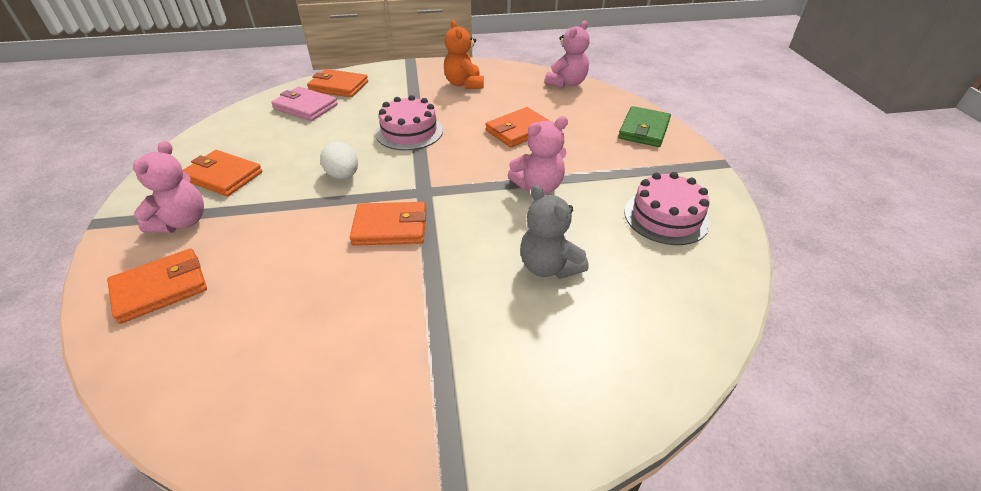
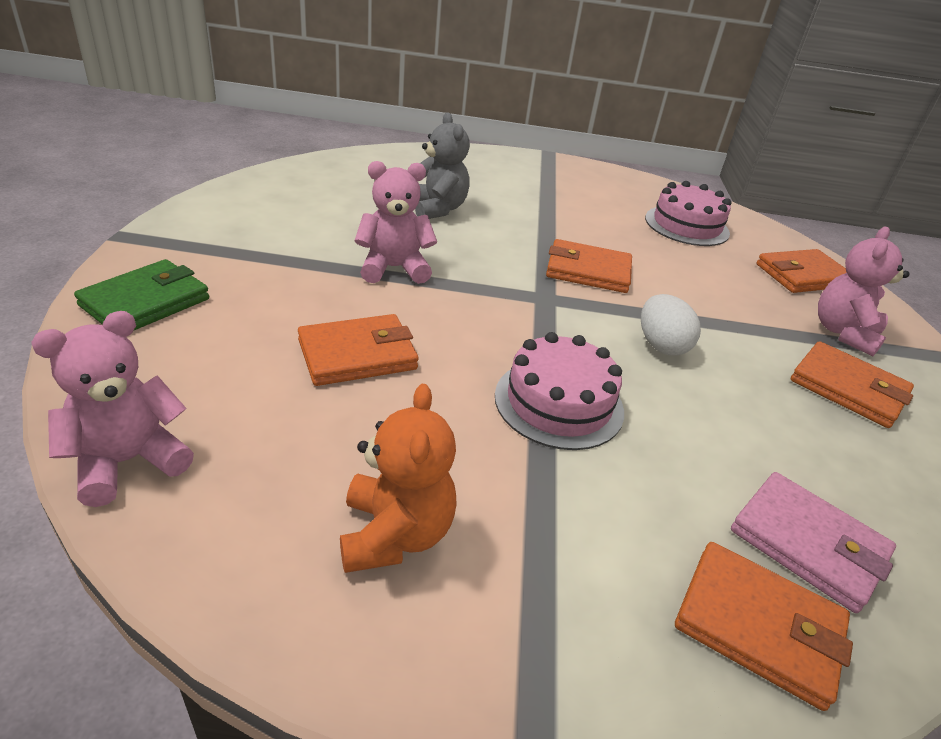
camera: 170 degrees left, 5 degrees down
pink cake [624,172,710,245] -> pink cake moved to [645,181,732,246]

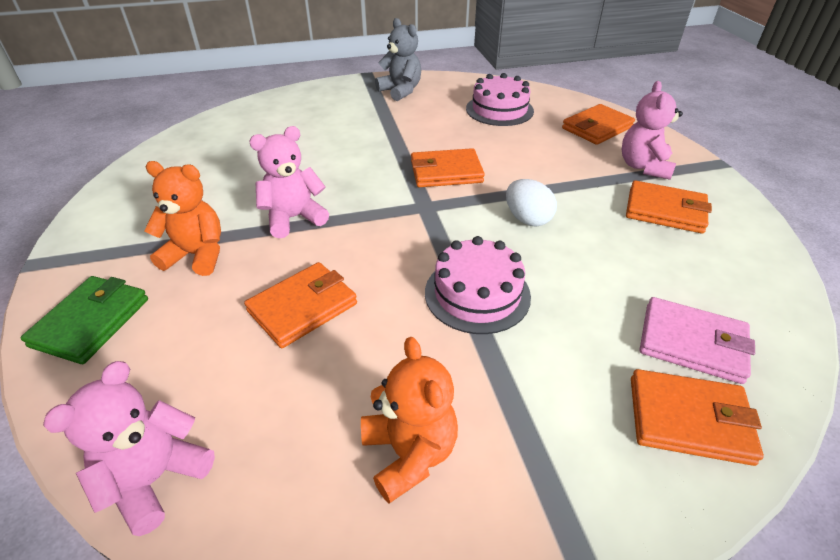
camera: 15 degrees left, 5 degrees up
grey teddy bear [415,112,470,219] -> grey teddy bear moved to [375,18,421,101]
none -> orange teddy bear [144,161,221,276]

